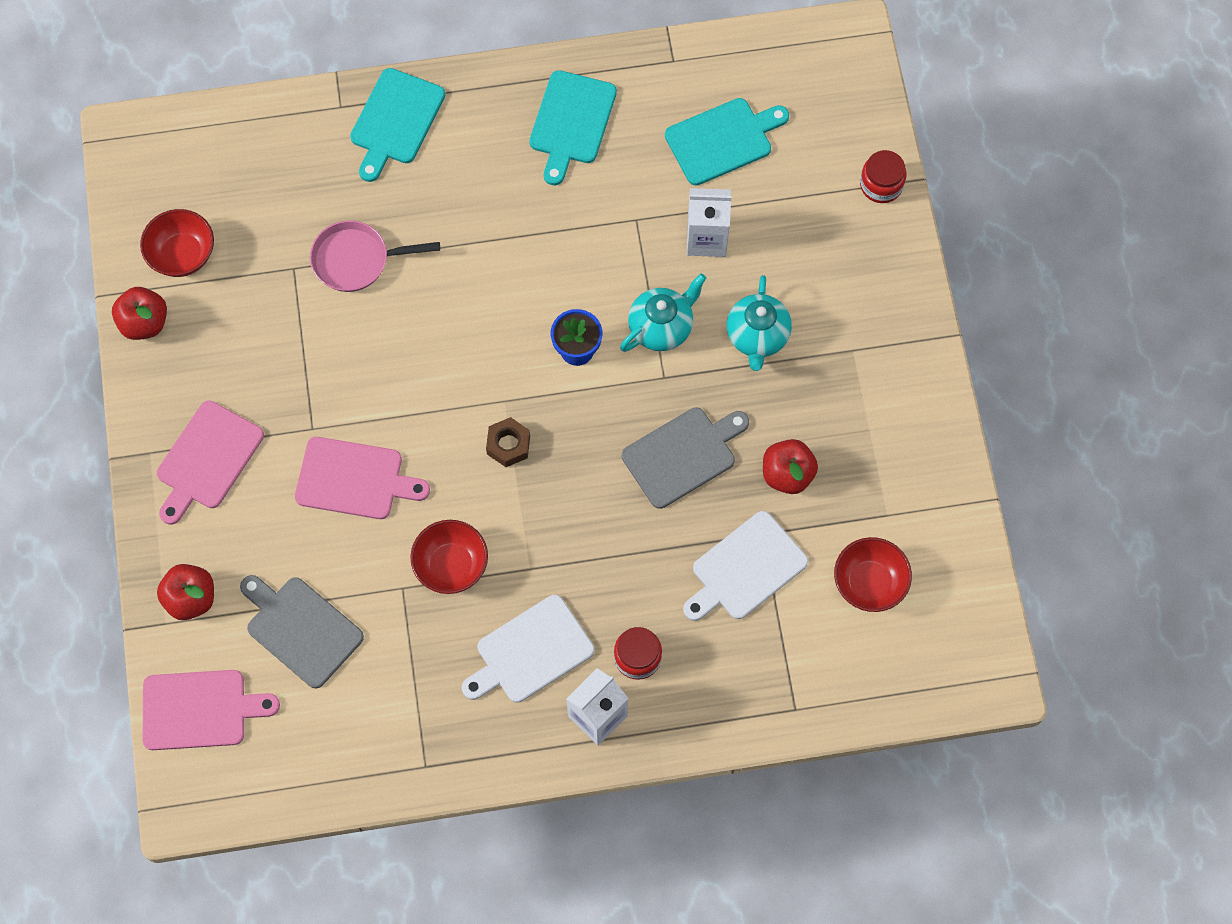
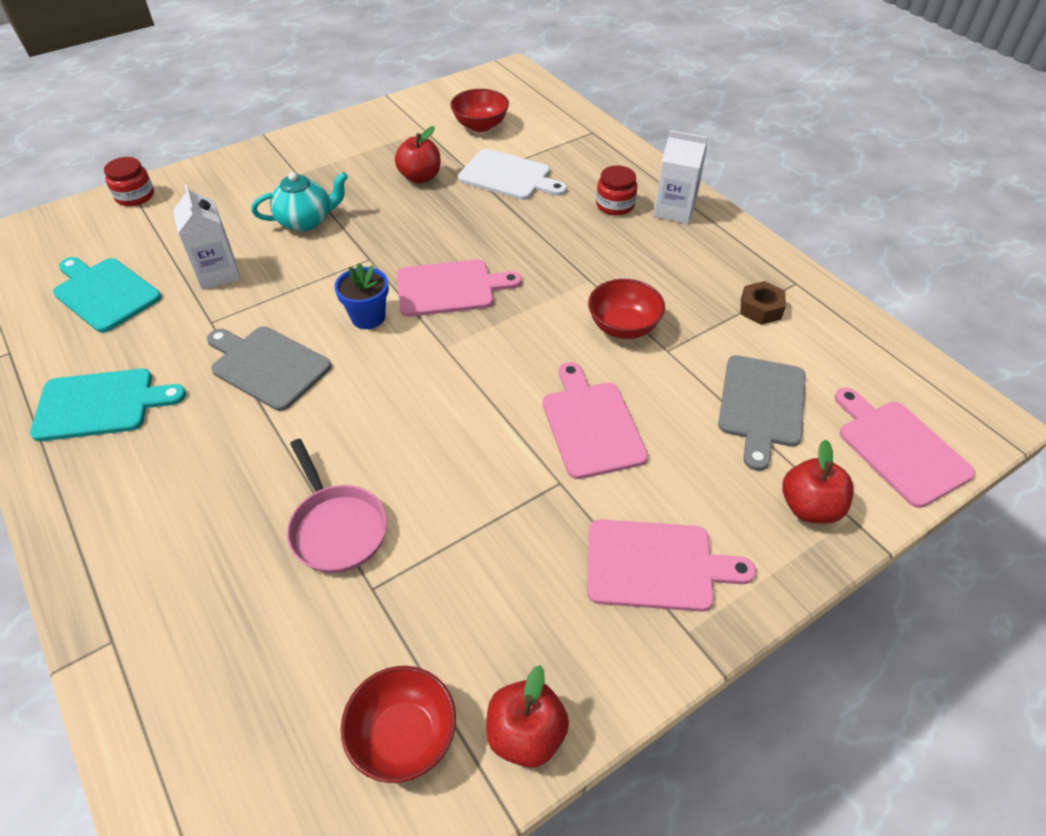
camera: 115 degrees left, 20 degrees down
turquoise cutting board [350,68,445,182] -> none
white cutting board [462,595,594,703] -> none
brown nut [486,417,530,467] -> brown nut moved to [741,281,786,325]
turquoise teapot [620,274,706,352] -> none
grey cutting board [622,407,749,509] -> grey cutting board moved to [207,327,331,411]
none -> pink cutting board [397,259,522,317]

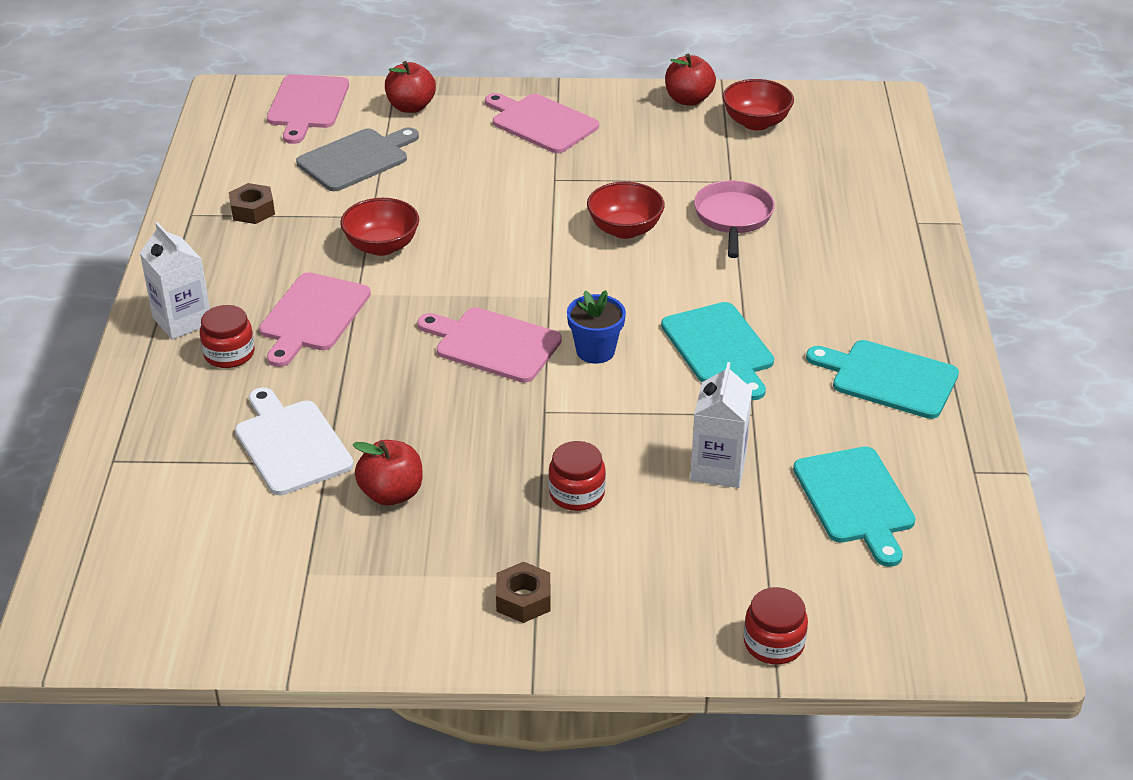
camera: 145 degrees left, 10 degrees down
grey cutting board [207,327,331,411] -> turquoise cutting board [661,302,774,400]
turquoise teapot [251,172,348,231] -> red jar [548,441,606,511]
red bowl [450,89,509,132] -> red bowl moved to [587,182,665,239]
pink cutting board [543,362,648,479] -> pink cutting board moved to [259,272,371,367]
none -> brown nut [496,562,550,623]

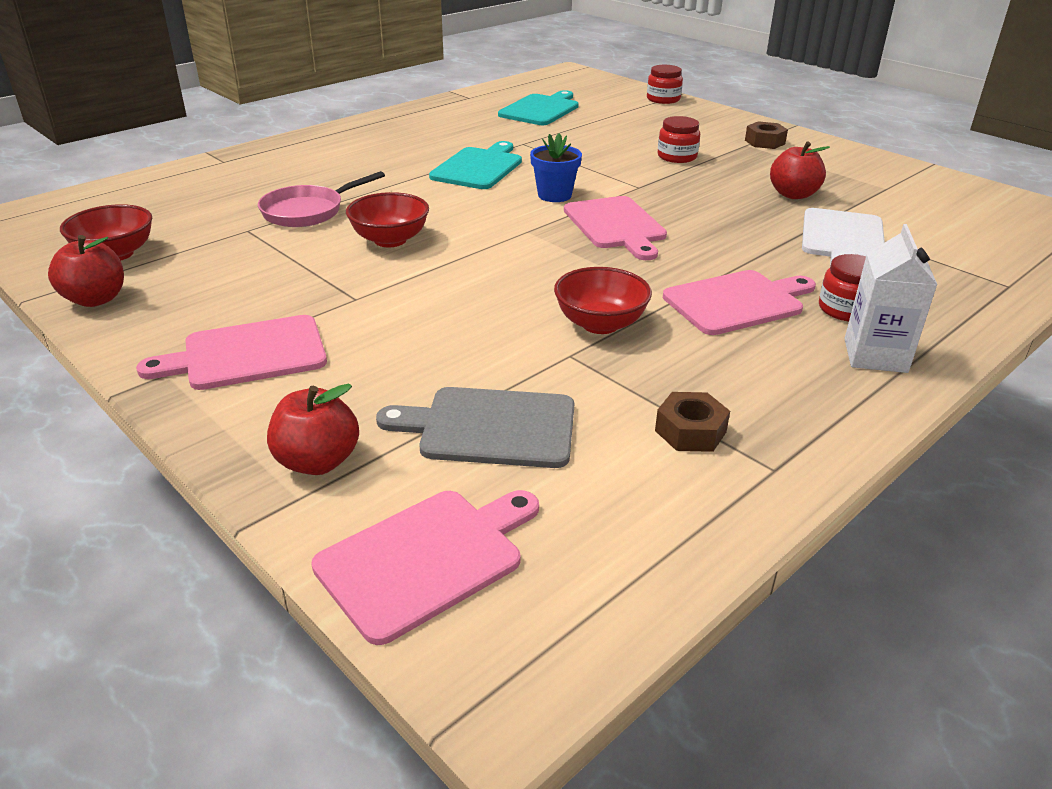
camera: 135 degrees left, 5 degrees down
pink cutting board [485,93,599,153] -> pink cutting board turned 75 degrees clockwise [136,315,327,390]
white carton [690,362,752,488] -> none
turquoise cutting board [806,340,959,419] -> none

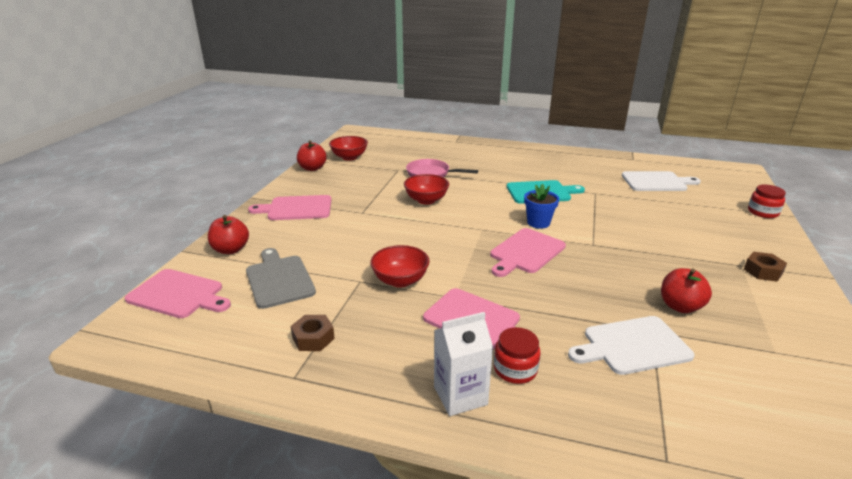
camera: 60 degrees right, 5 degrees down
pink cutting board [136,315,327,390] -> pink cutting board turned 45 degrees counterclockwise [248,195,331,220]
turquoise cutting board [498,90,579,125] -> white cutting board [622,171,701,191]
red jar [658,116,700,163] -> none

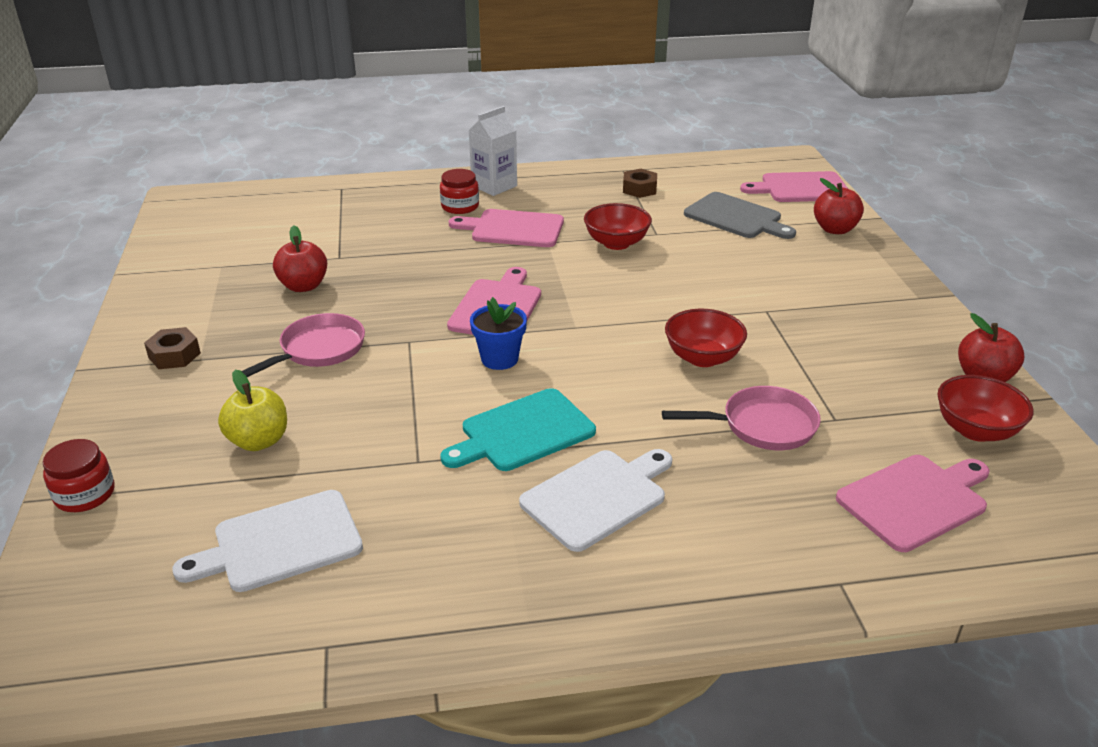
camera: 155 degrees right, 5 degrees up
pink cutting board [248,195,331,220] -> pink cutting board moved to [836,455,990,552]
white cutting board [568,316,695,375] -> white cutting board moved to [519,449,672,552]
none -> yellow apple [218,370,287,451]
none -> pink pan [242,313,365,377]

